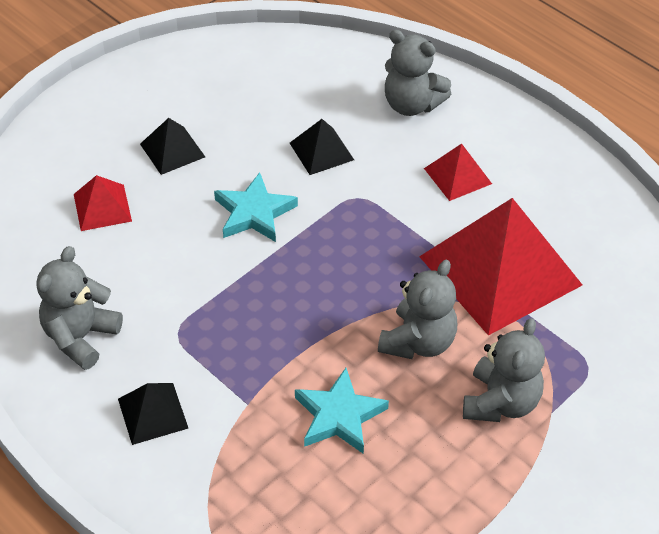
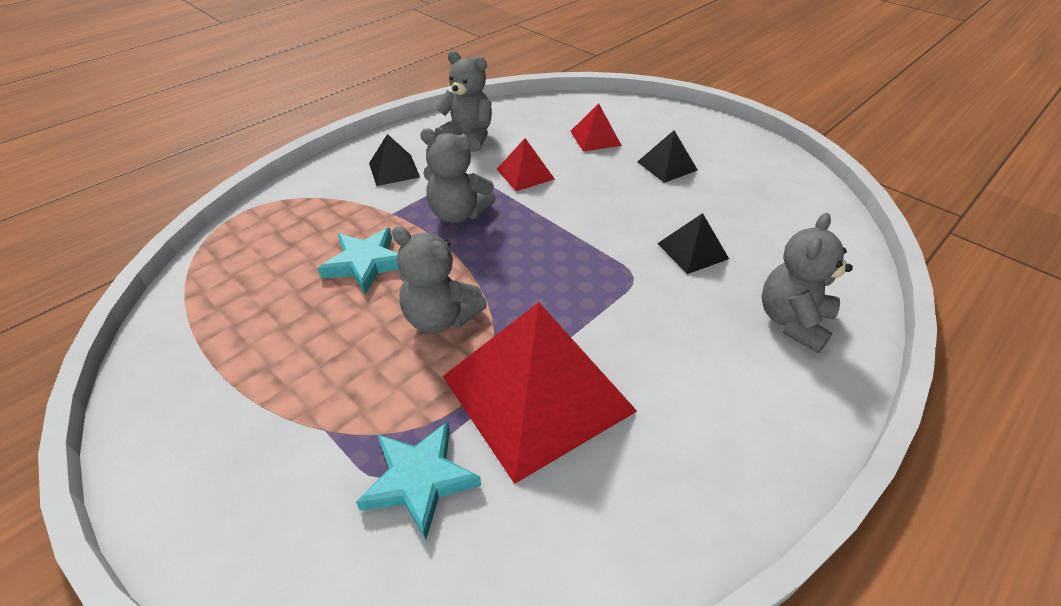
camera: 90 degrees right, 5 degrees down
turquoise star [214,172,298,242] -> turquoise star moved to [356,421,481,540]
red pyramid [424,144,492,201] -> red pyramid moved to [496,138,555,191]
grey teddy bear [463,318,545,422] -> grey teddy bear moved to [420,128,496,223]

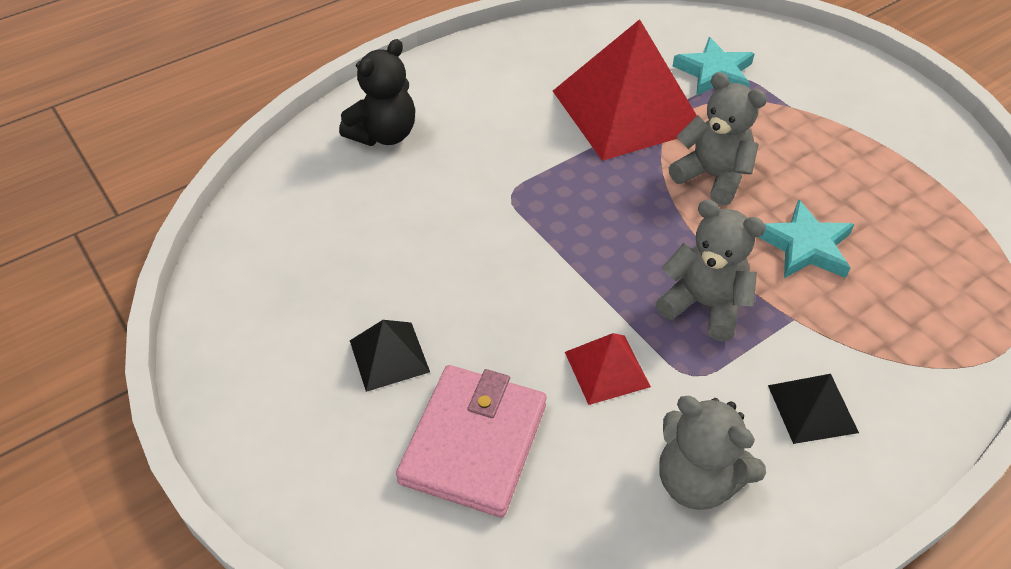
camera: 170 degrees left, 5 degrees up
red pyramid [570,103,622,152] -> pink wallet [396,365,546,517]
black pyramid [657,213,729,274] -> none
grey teddy bear [762,213,853,353] -> black teddy bear [339,39,415,146]

